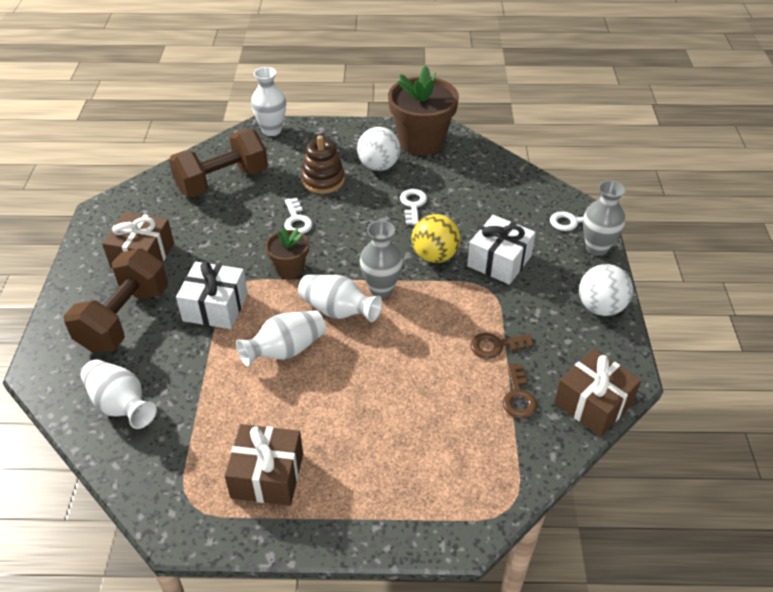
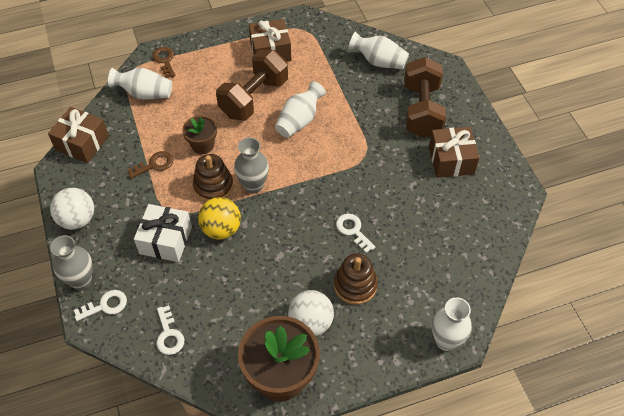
camera: 160 degrees right, 10 degrees up
brown dumbbell [169,129,268,197] -> brown dumbbell moved to [216,50,288,120]
white gift [176,261,248,329] -> none
brown flower pot [265,228,309,279] -> brown flower pot moved to [182,115,217,154]
white vase [298,275,382,322] -> white vase moved to [108,68,172,99]
white key [400,189,427,225] -> white key moved to [156,305,184,355]
brown key [503,364,538,418] -> brown key moved to [152,47,176,78]
none -> brown stacking toy [193,154,233,202]

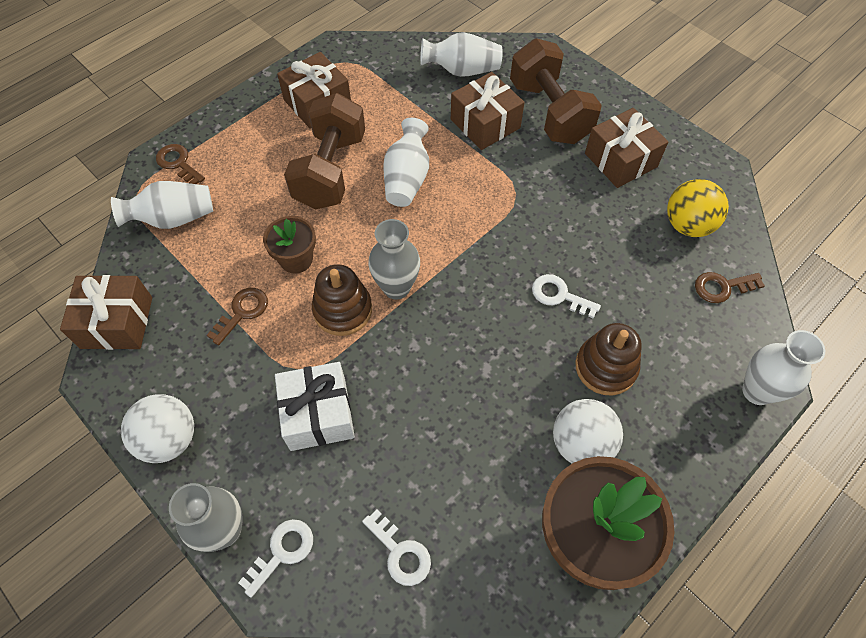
camera: 25 degrees left, 5 degrees up
yellow ball [198,197,241,240] -> yellow ball moved to [667,179,729,237]
none -> brown gift [451,72,525,150]
none -> brown key [695,272,765,303]

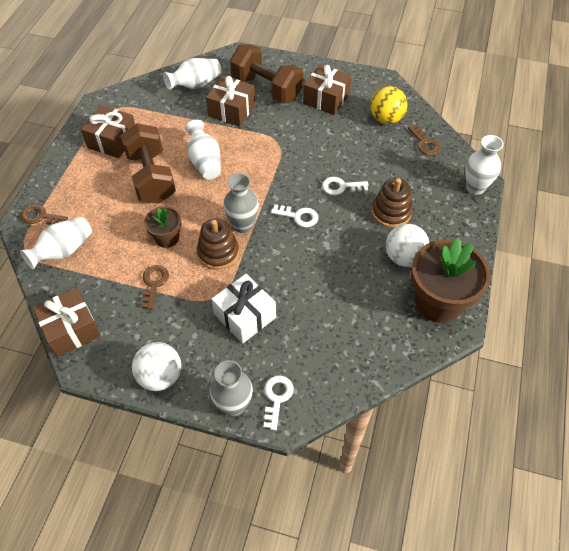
camera: 30 degrees left, 5 degrees down
white key [362,509,431,586] -> white key moved to [271,204,318,228]
brown key [695,272,765,303] -> brown key turned 75 degrees counterclockwise [408,124,441,156]

